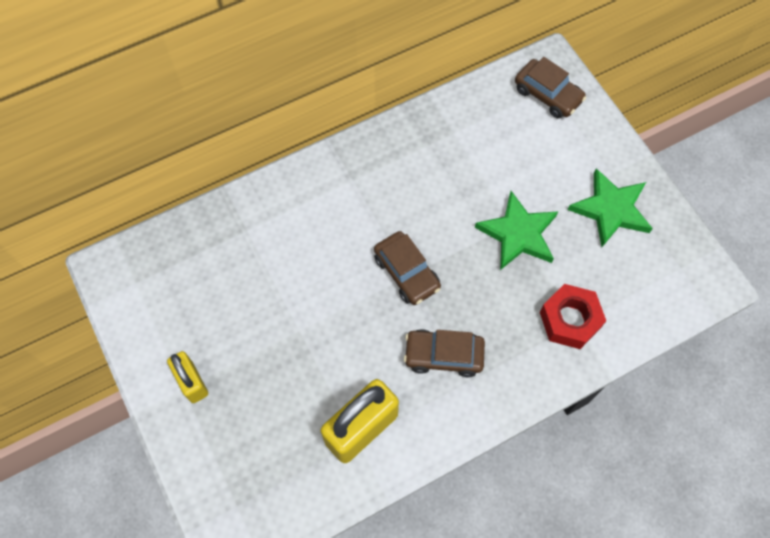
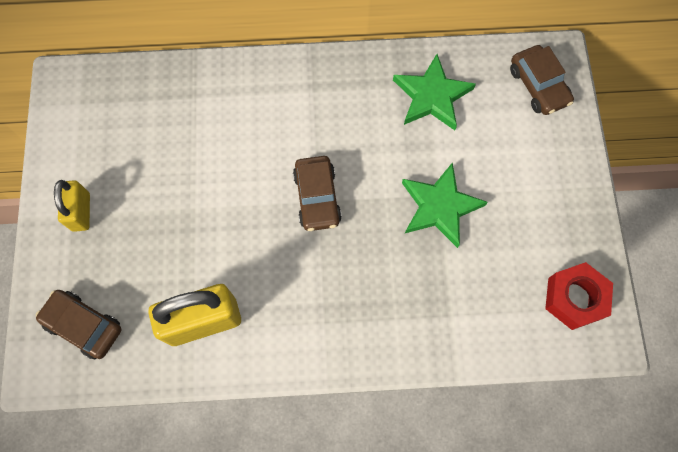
camera: 25 degrees right, 5 degrees up
brown car [404,329,485,377] -> brown car moved to [36,290,121,359]
red nut [540,284,606,349] -> red nut moved to [545,262,613,330]
green star [568,168,653,247] -> green star moved to [393,54,476,130]

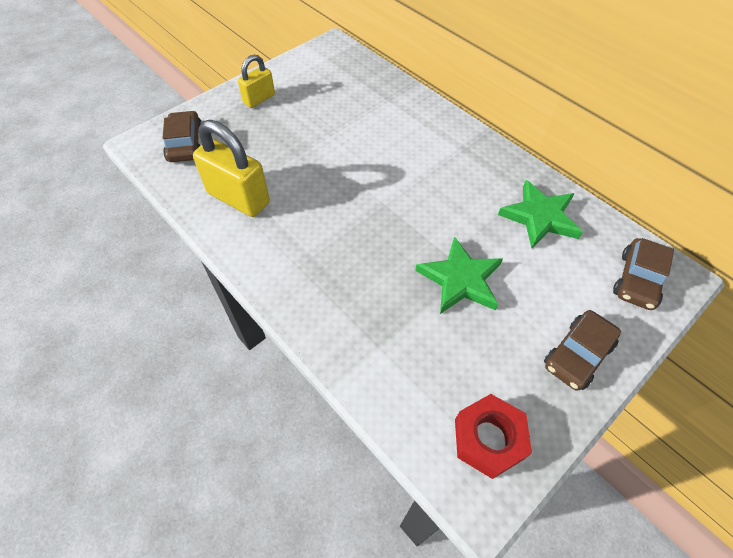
camera: 50 degrees right, 15 degrees down
brown car [293,156,342,231] -> brown car moved to [544,310,621,391]

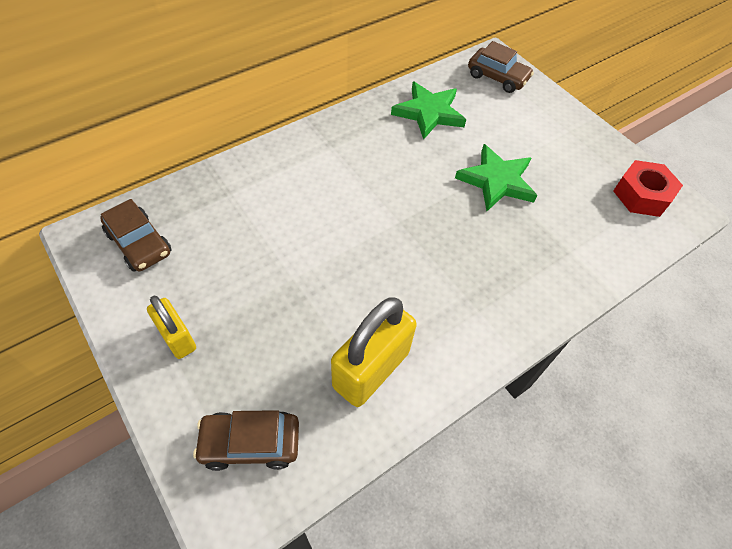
camera: 85 degrees left, 0 degrees up
brown car [544,310,621,391] -> brown car moved to [100,199,171,272]

